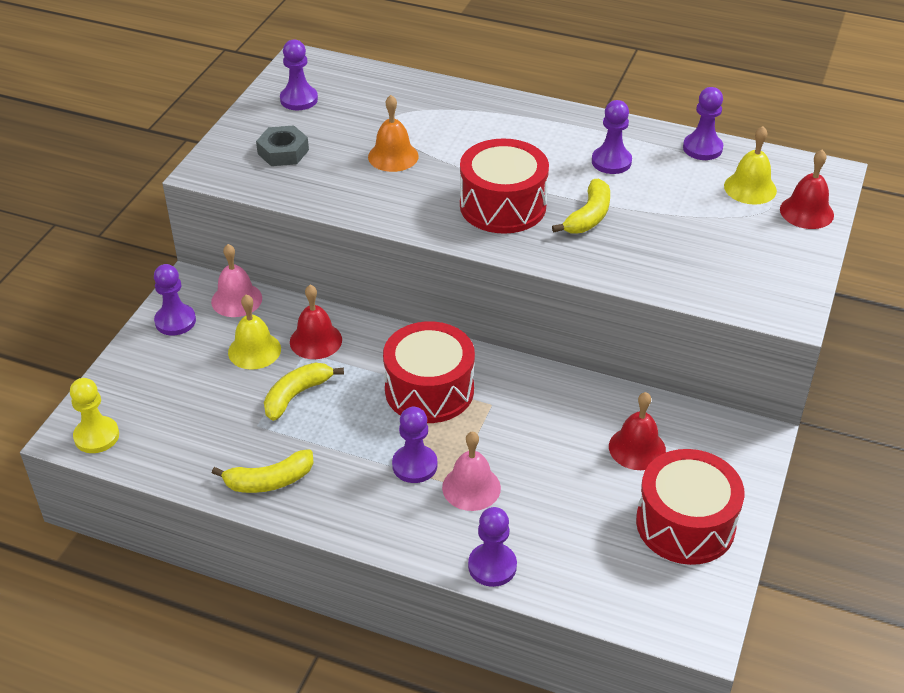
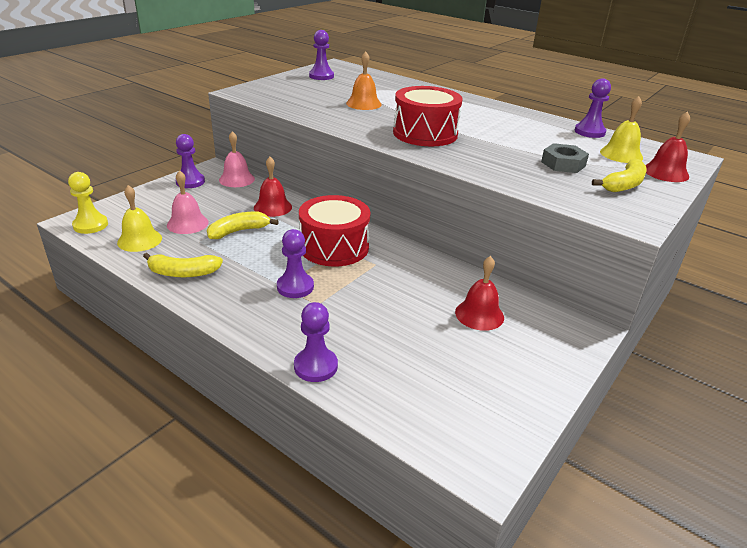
camera: 15 degrees right, 10 degrees down
yellow bell [228,294,281,370] -> yellow bell moved to [117,185,162,252]
grey nut [256,125,309,166] -> grey nut moved to [541,143,589,173]
pink bell [442,431,501,511] -> pink bell moved to [167,170,209,234]
yellow banana [552,179,610,233] -> yellow banana moved to [592,159,647,192]
purple pawn [592,100,632,174] -> none
red drum [636,449,745,565] -> none

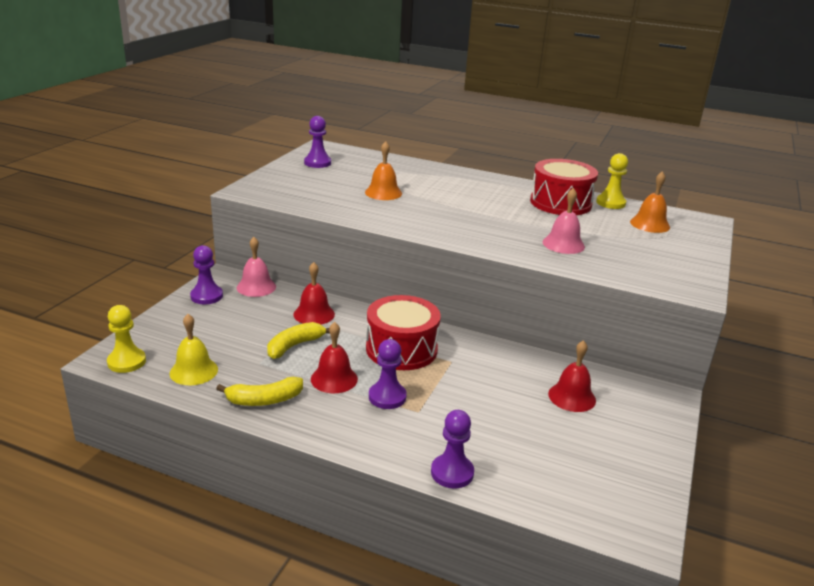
camera: 15 degrees left, 5 degrees down
pink bell [167,170,209,234] -> pink bell moved to [543,188,585,254]
red drum [393,86,463,146] -> red drum moved to [530,159,598,215]
grey nut [541,143,589,173] -> none
purple pawn [574,78,611,138] -> yellow pawn [596,153,628,209]
yellow banana [592,159,647,192] -> none
yellow bell [600,96,643,163] -> orange bell [630,171,670,233]
red bell [646,111,690,182] -> red bell moved to [311,322,358,393]

